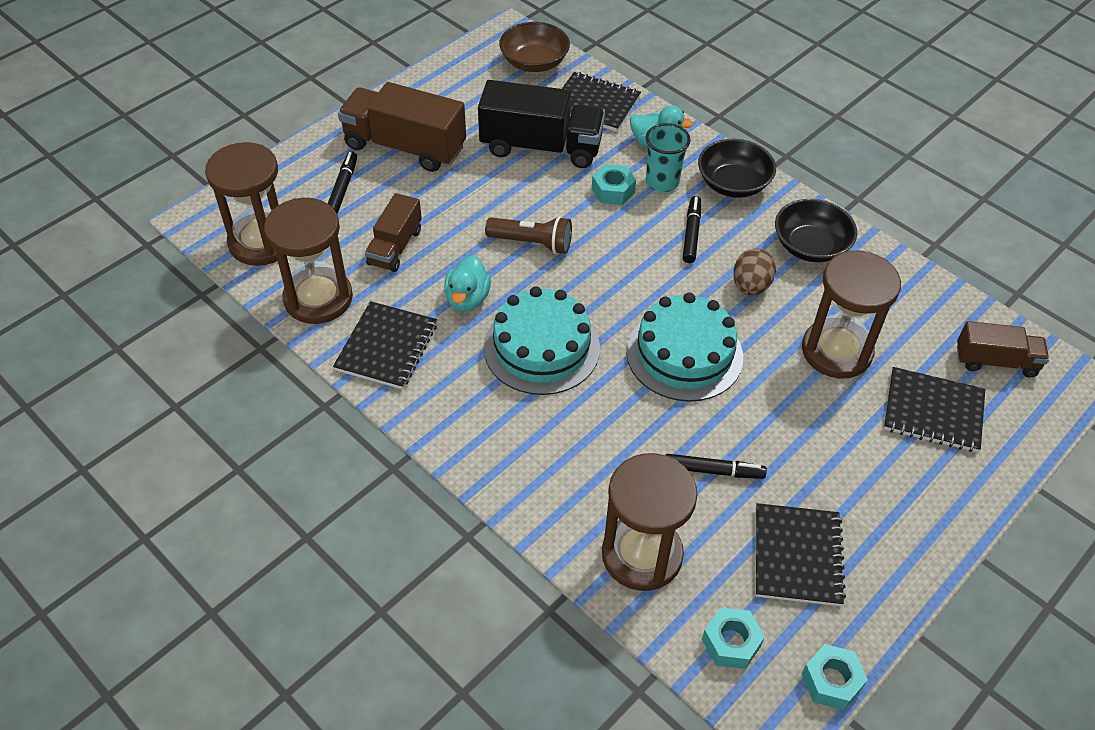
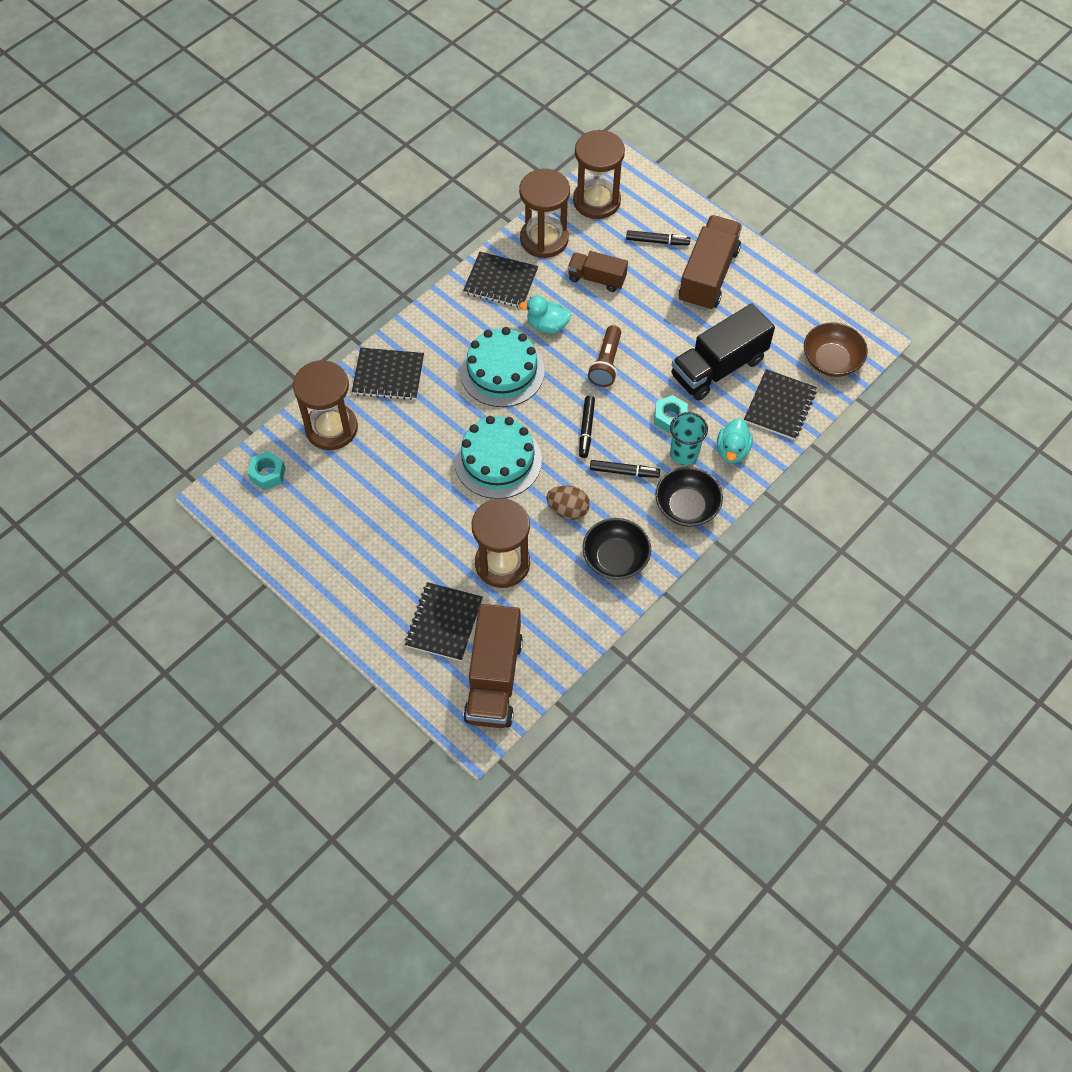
camera: 90 degrees right, 10 degrees up
black truck [478,80,605,168] -> black truck turned 45 degrees clockwise [671,303,775,401]
black marker [666,454,767,479] -> black marker moved to [579,396,595,458]
black notebook [756,503,846,606] -> black notebook moved to [352,348,424,400]
turquoise nut [802,644,868,710] -> none
brown truck [957,321,1049,377] -> brown truck [463,604,523,728], size x1.71

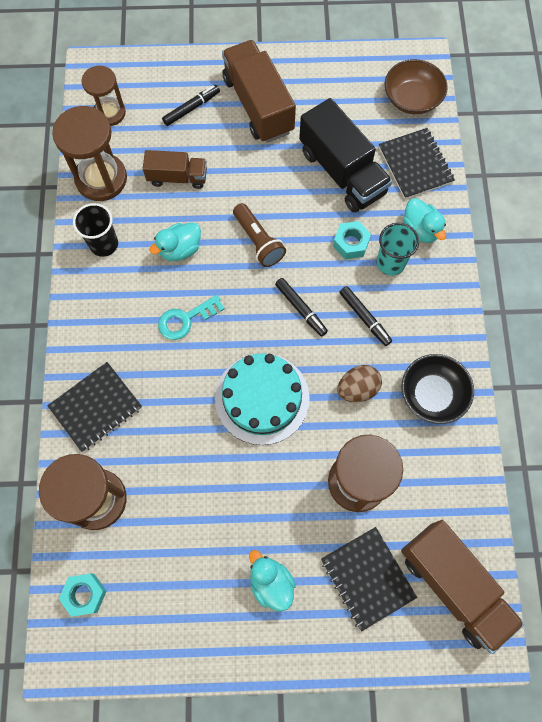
camera: 45 degrees left, 10 degrees up
turquoise cake [460,327,545,407] -> turquoise key [158,295,225,340]
black notebook [463,252,538,308] -> black cup [73,203,118,257]
brown truck [568,251,628,292] -> brown truck turned 150 degrees counterclockwise [143,150,207,189]
brown hourglass [573,130,625,219] -> brown hourglass [82,66,126,126], size x0.64
black marker [590,460,660,478] -> black marker turned 90 degrees clockwise [339,286,392,346]
black bowl [655,467,723,527] -> none
black truck [671,303,775,401] -> black truck turned 45 degrees counterclockwise [299,98,392,213]
none -> turquoise duck [249,550,296,612]

